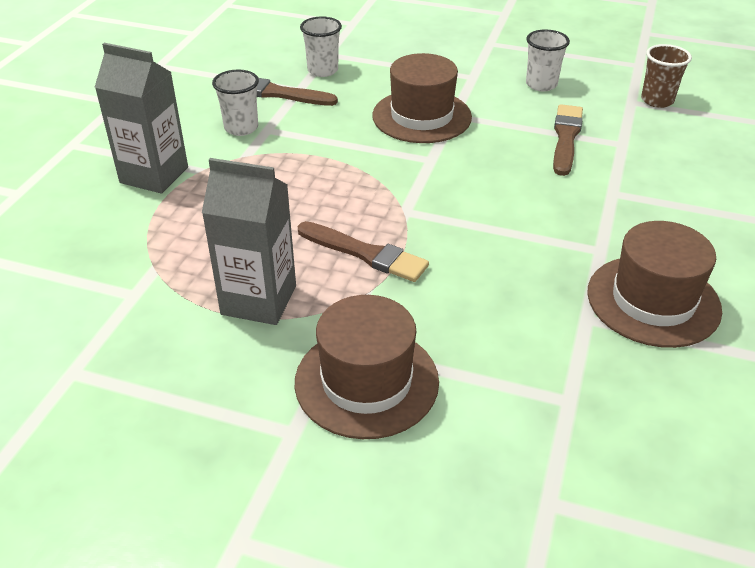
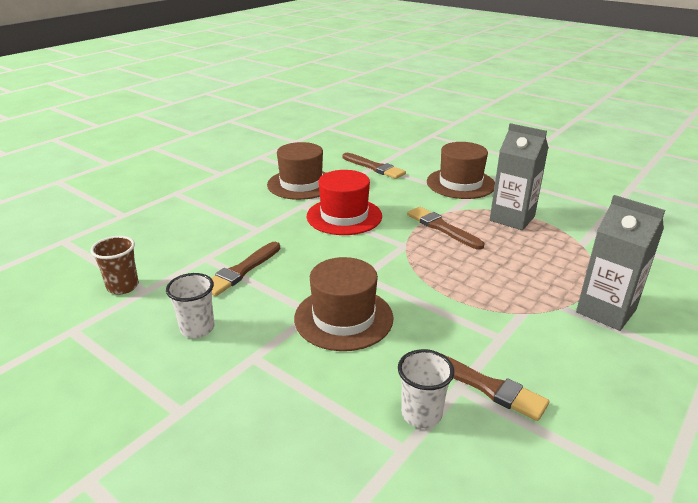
camera: 160 degrees left, 10 degrees down
white cup [212,69,259,136] -> none
none -> red hat [307,170,382,235]
none -> brown brush [343,153,406,179]

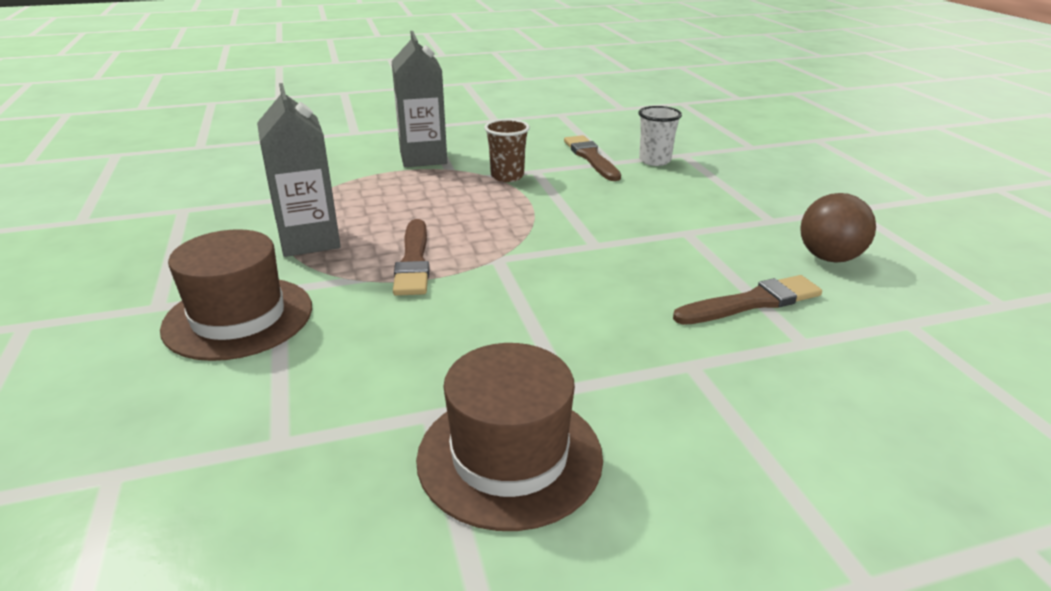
camera: 145 degrees left, 0 degrees up
brown cup [90,236,139,295] -> brown cup moved to [484,119,530,182]
white cup [166,273,214,338] -> brown ball [800,193,876,263]
brown hat [294,257,394,351] -> none
red hat [307,170,382,235] -> none
brown brush [343,153,406,179] -> none

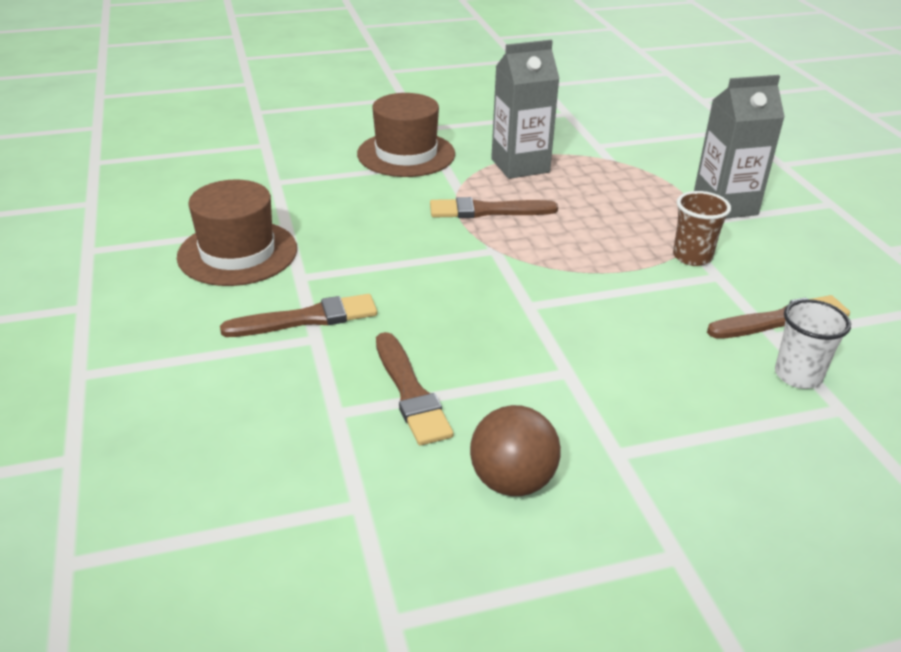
camera: 90 degrees right, 5 degrees up
none -> brown brush [220,294,377,337]

